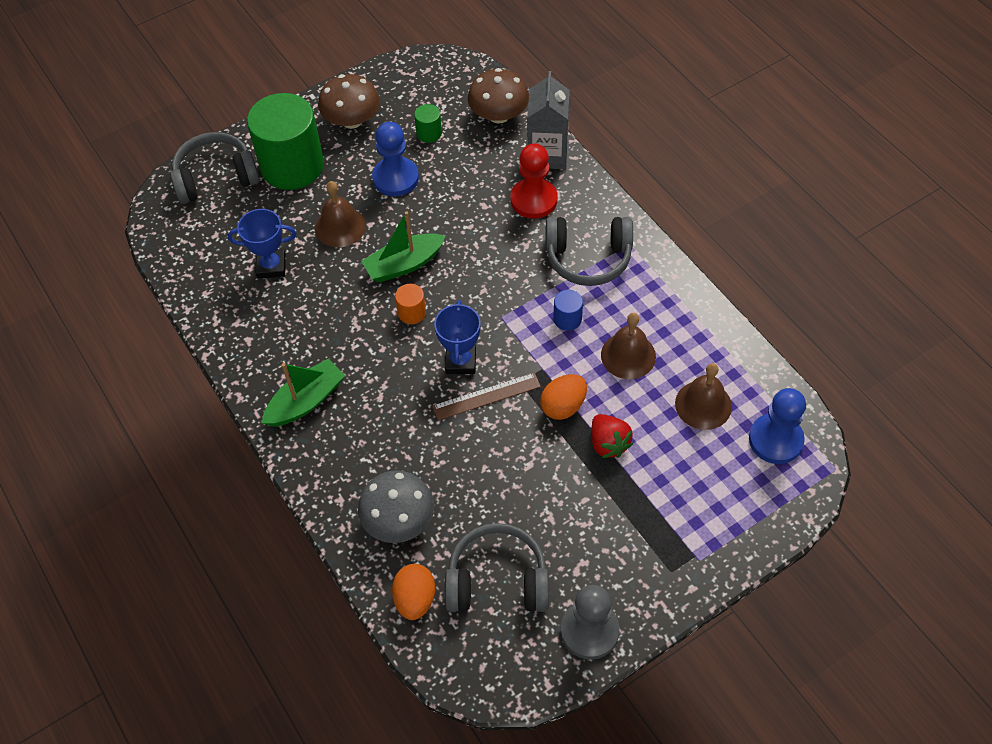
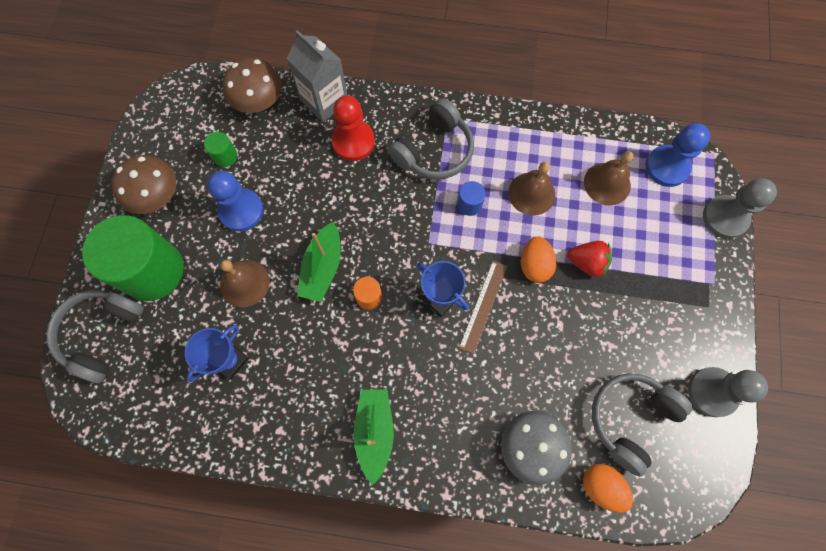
camera: 50 degrees left, 15 degrees up
none -> grey pawn [703,178,777,239]

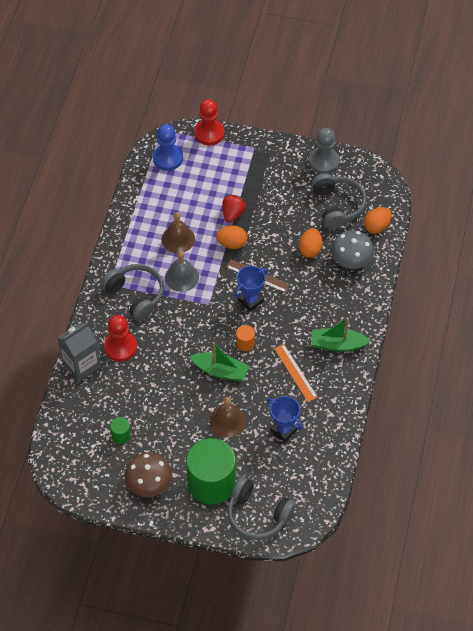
camera: 85 degrees left, 15 degrees down
blue pawn [207,171,263,232] -> none
brown mushroom [223,58,282,113] -> none
blue cylinder [457,181,485,216] -> grey bell [165,251,199,292]
brown bell [584,151,633,205] -> none
grey headphones [592,373,693,477] -> grey headphones turned 150 degrees counterclockwise [312,173,367,229]
grey pawn [703,178,777,239] -> red pawn [194,99,224,145]
none -> orange ruler [274,344,318,402]
none -> orange egg [299,228,323,258]

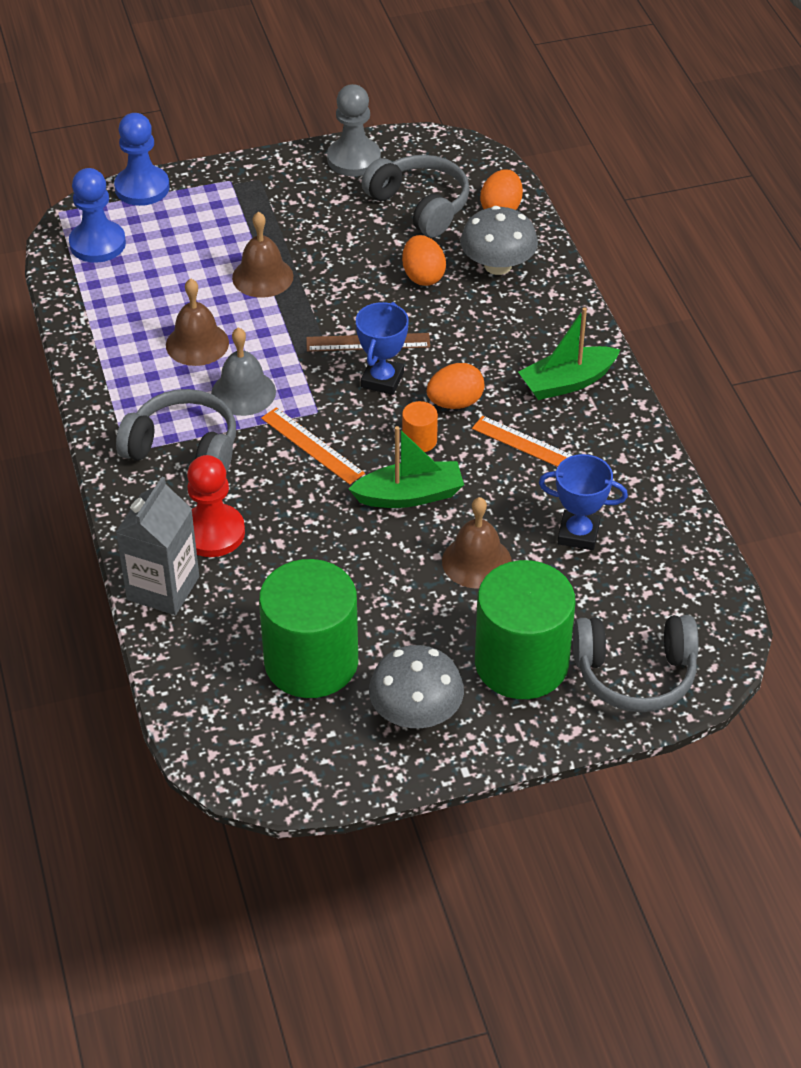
camera: 30 degrees left, 10 degrees down
green cylinder [110,417,131,444] -> green cylinder [259,559,358,698], size x2.45
brown mushroom [125,453,172,497] -> grey mushroom [369,645,464,728]
red pawn [194,99,224,145] -> blue pawn [114,113,169,206]
orange egg [216,225,247,249] -> orange egg moved to [427,363,484,409]
red strawberry [222,195,246,223] -> brown bell [232,212,293,298]
none -> orange ruler [261,407,365,485]

